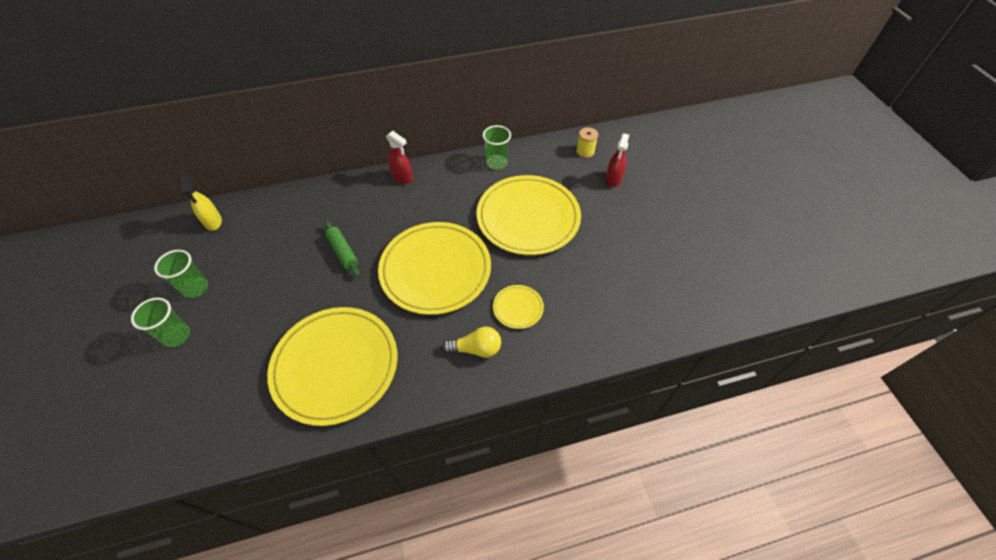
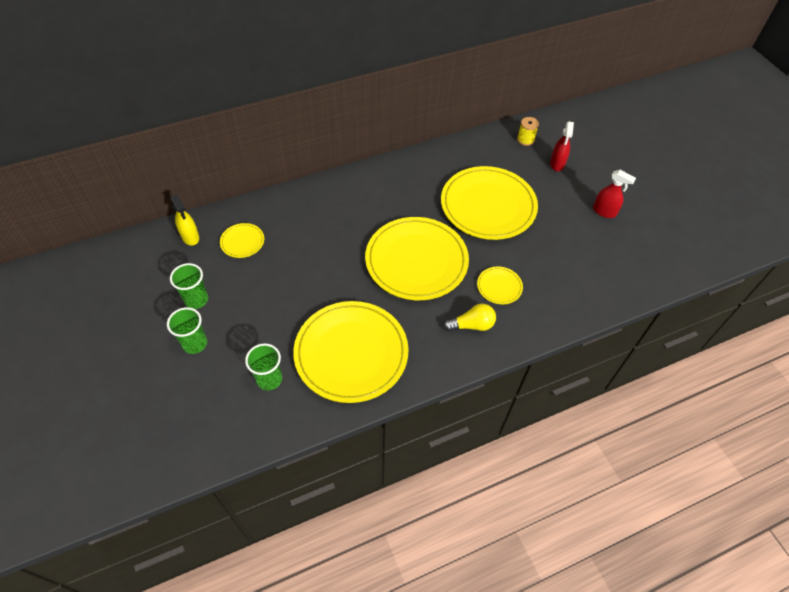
camera: 10 degrees left, 0 degrees up
green rolling pin [325,221,359,277] -> none
red spray bottle [386,131,413,184] -> red spray bottle moved to [593,170,636,218]
green cup [483,125,511,169] -> green cup moved to [245,343,282,390]
none -> yellow plate [220,223,264,258]

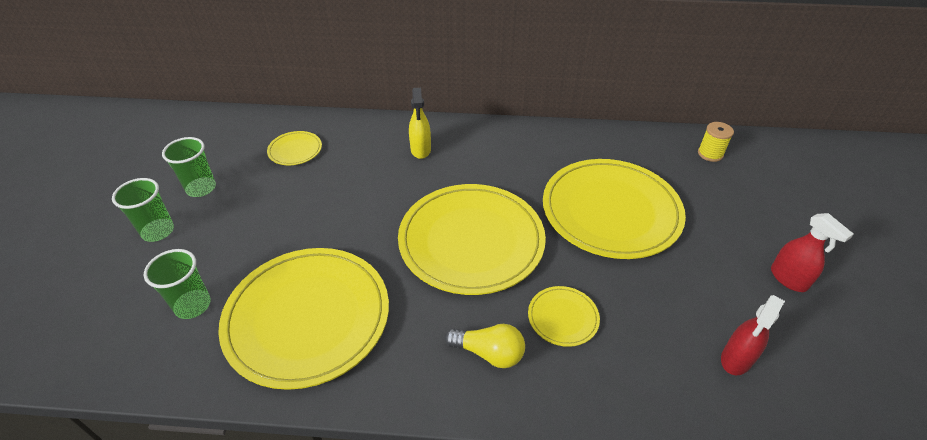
camera: 30 degrees right, 10 degrees down
yellow spray bottle [170,195,199,245] -> yellow spray bottle moved to [409,88,431,159]
red spray bottle [550,121,574,171] -> red spray bottle moved to [721,295,785,375]

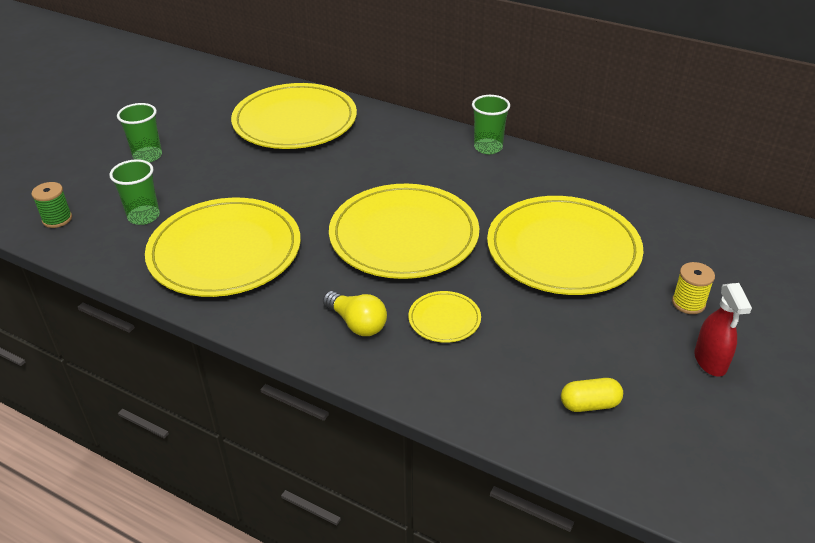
camera: 25 degrees right, 5 degrees down
green cup [162,137,216,197] -> green cup moved to [472,95,510,154]
yellow plate [267,131,322,165] -> yellow plate [231,83,357,149], size x2.31
yellow spray bottle [409,88,431,159] -> none
yellow spool [698,122,734,162] -> yellow spool moved to [672,262,715,314]
red spray bottle [721,295,785,375] -> yellow capsule [561,378,623,412]
none -> green spool [31,182,72,228]

